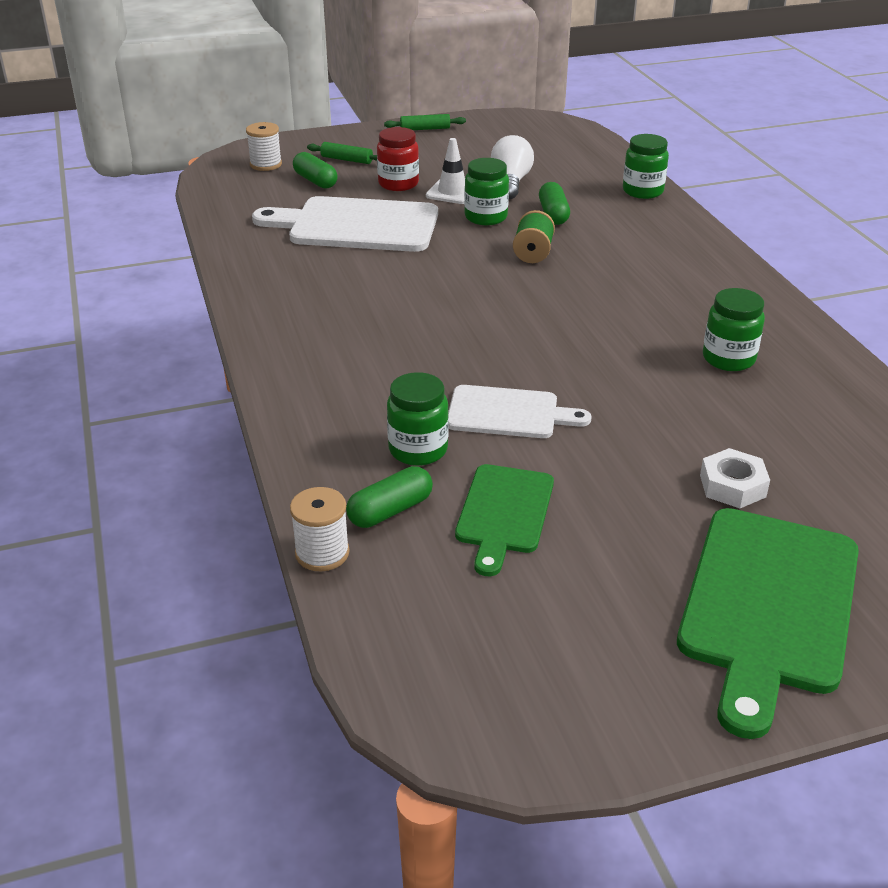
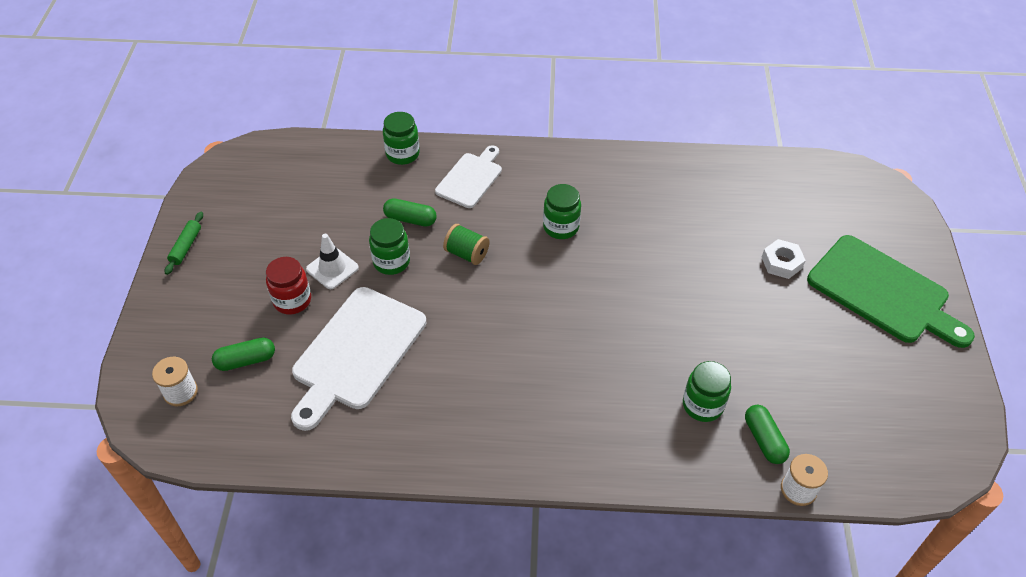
camera: 70 degrees left, 15 degrees up
green rolling pin [307,142,377,164] -> none
white cutting board [448,385,592,438] -> white cutting board moved to [435,145,502,208]
green cutting board [455,464,554,576] -> none
white light bulb [491,135,534,199] -> none
green jar [703,288,765,371] -> green jar moved to [543,184,581,239]

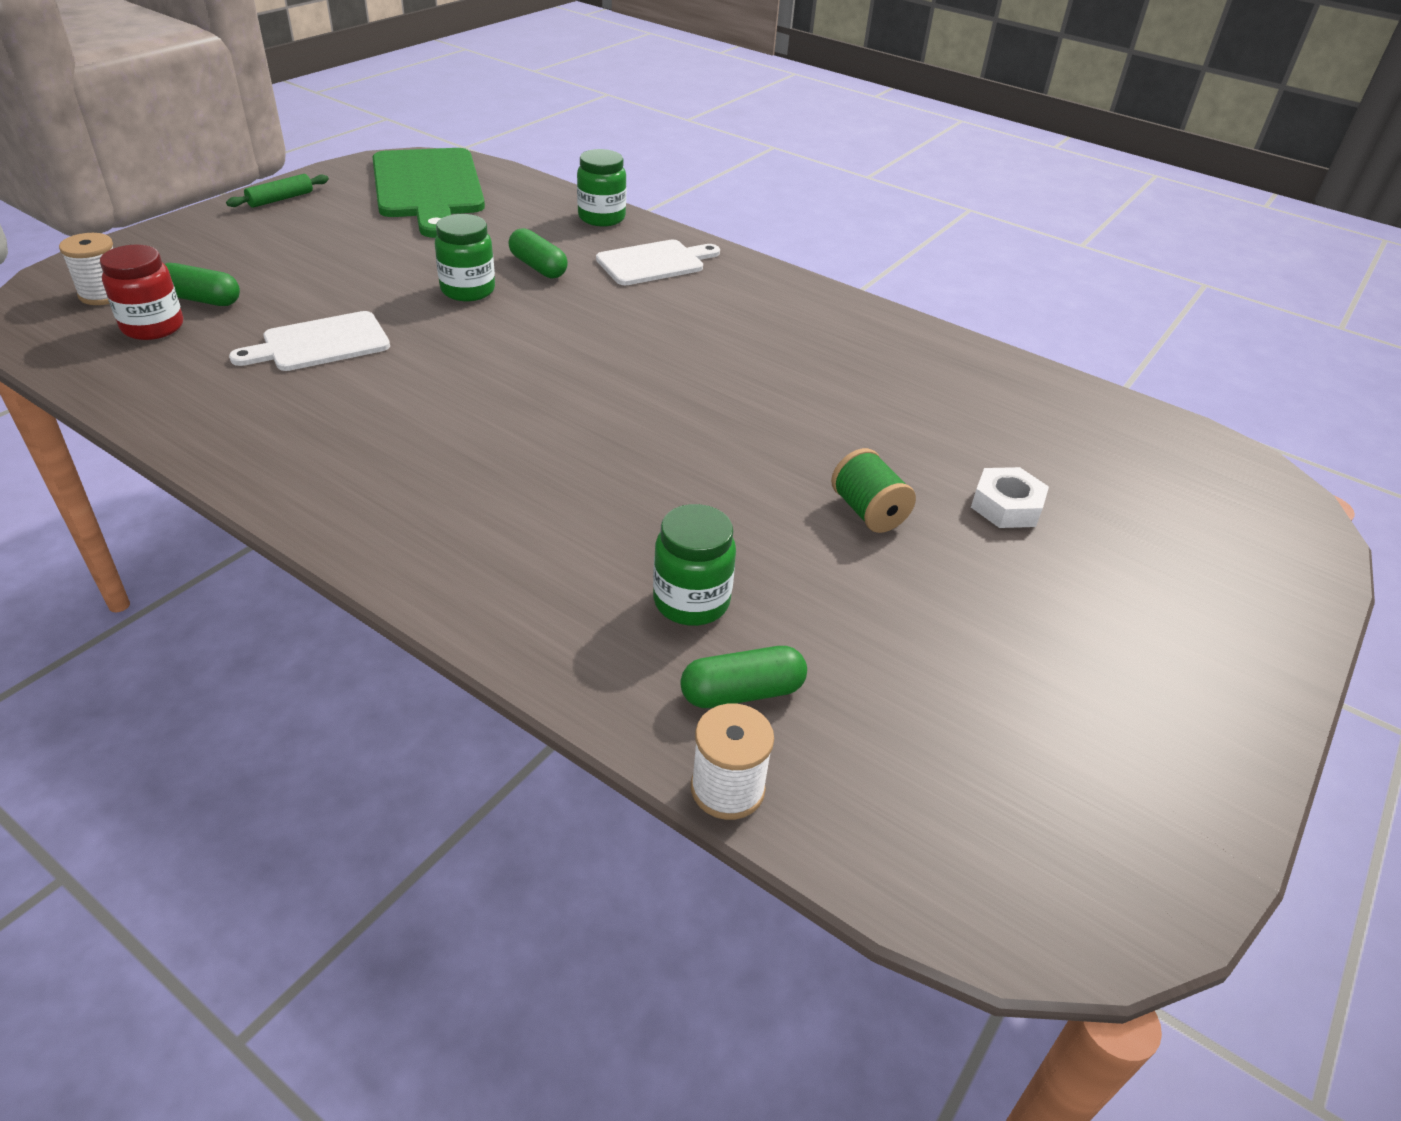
camera: 30 degrees right, 10 degrees down
red jar [266,257,311,315] -> red jar moved to [100,245,183,340]
white cutting board [291,287,426,431] -> white cutting board [229,311,390,371], size x0.59
white traffic cone [306,234,359,289] -> none
green spool [443,224,489,265] -> green spool moved to [831,448,916,533]
green jar [543,184,581,239] -> none
green capsule [745,405,790,464] -> green capsule turned 60 degrees clockwise [680,646,807,708]
green cutting board [807,235,975,348] -> green cutting board moved to [373,148,485,238]

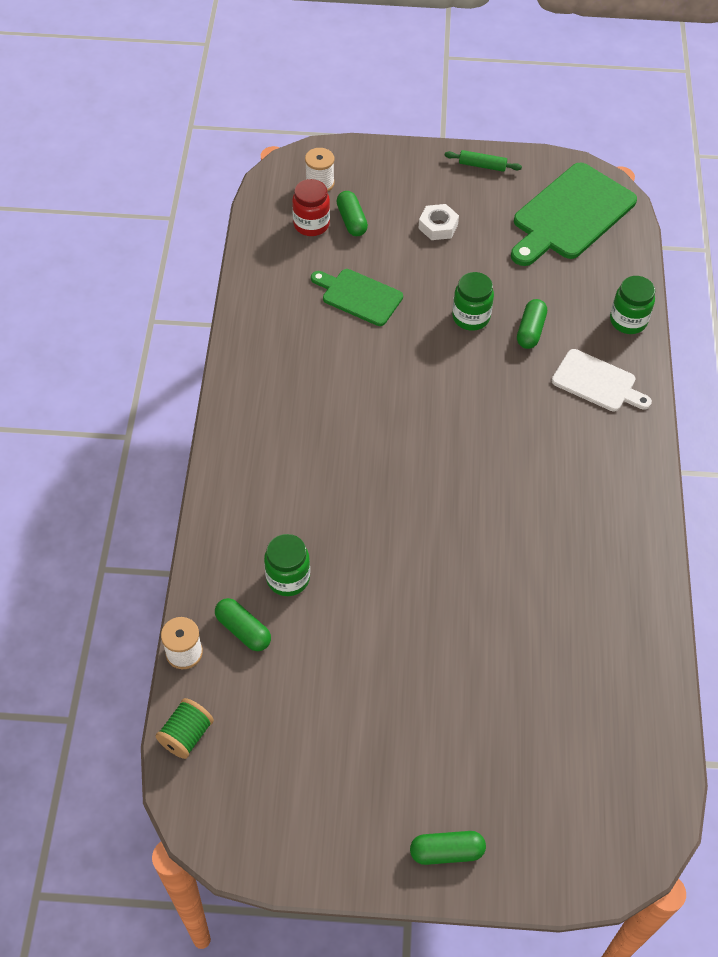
camera: 60 degrees right, 15 degrees up
white cutting board [229,311,390,371] -> green cutting board [311,269,403,326]
green spool [831,448,916,533] -> green spool moved to [156,698,214,759]
white nut [971,467,1049,528] -> white nut moved to [418,204,459,240]
none -> green capsule [410,831,486,865]

